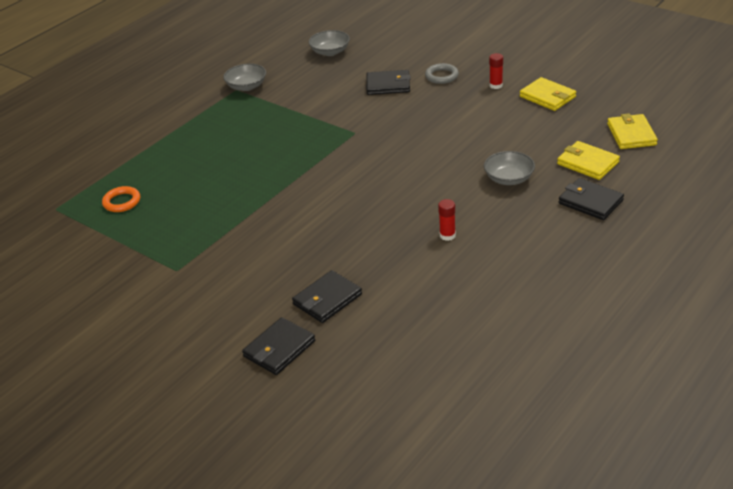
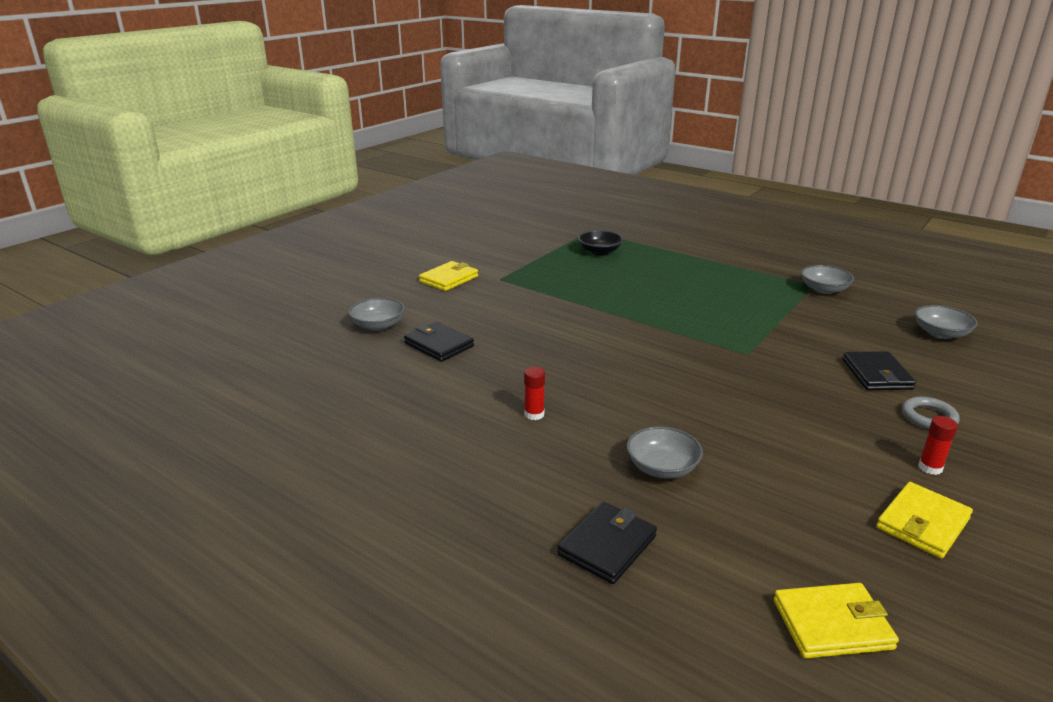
camera: 85 degrees right, 10 degrees down
orange ring [102,186,140,212] -> black bowl [578,230,623,255]
black wallet [242,317,315,375] -> grey bowl [349,298,405,331]
yellow wallet [557,141,620,180] -> yellow wallet moved to [419,261,478,291]

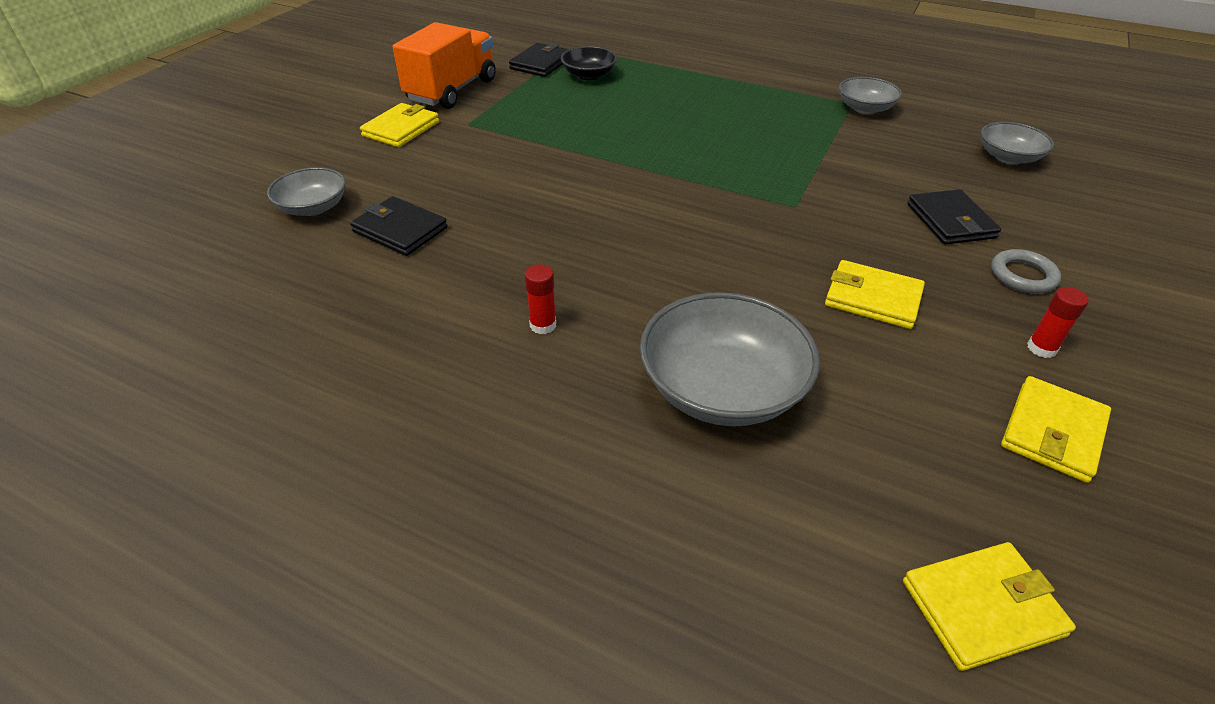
camera: 10 degrees left, 15 degrees up
black wallet [557,502,657,584] -> black wallet moved to [509,43,569,77]
grey bowl [627,426,703,479] -> grey bowl [640,292,820,426], size x1.74
none -> orange truck [393,22,495,109]
none -> yellow wallet [825,260,925,329]

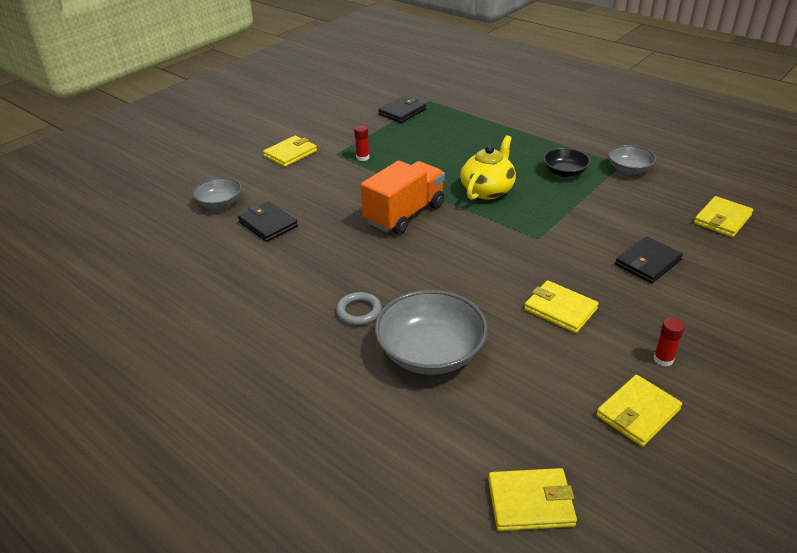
camera: 15 degrees right, 5 degrees down
orange truck [393,22,495,109] -> orange truck moved to [361,160,445,235]
red glue stick [525,264,556,334] -> red glue stick moved to [354,125,370,161]
black bowl [561,46,617,80] -> black bowl moved to [543,148,591,177]
black wallet [907,189,1001,245] -> black wallet turned 45 degrees clockwise [615,236,683,283]
grey bowl [981,122,1054,164] -> yellow wallet [694,196,753,237]
grey ring [991,249,1061,293] -> grey ring moved to [336,292,382,325]
none -> yellow teapot [460,135,516,200]

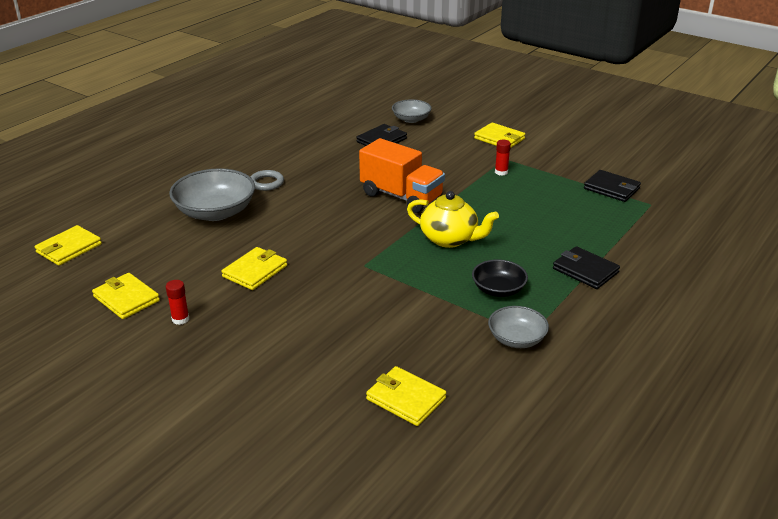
camera: 85 degrees right, 5 degrees down
yellow wallet [488,468,577,531] -> yellow wallet turned 45 degrees clockwise [35,225,102,266]
black wallet [615,236,683,283] -> black wallet moved to [553,246,620,289]

